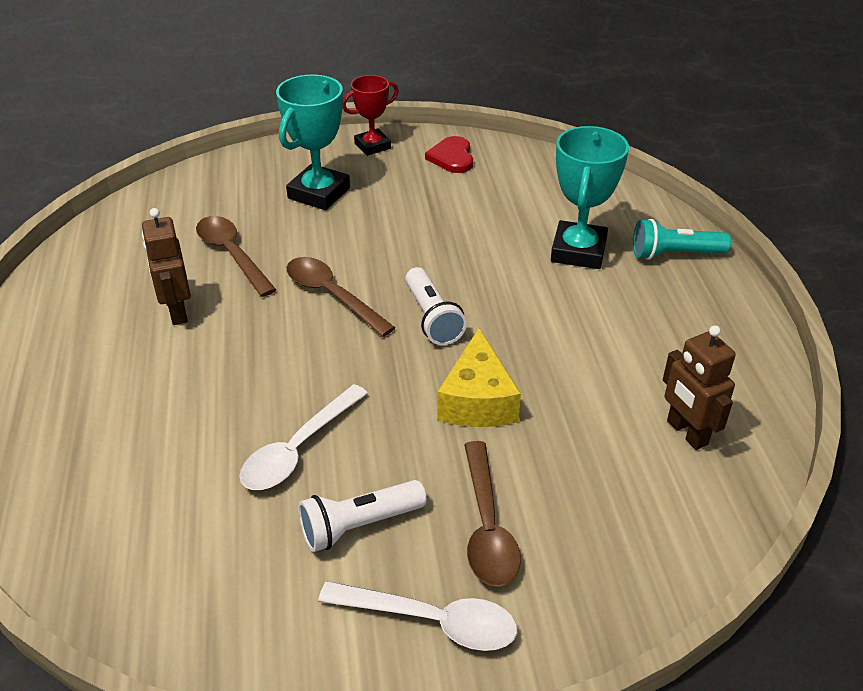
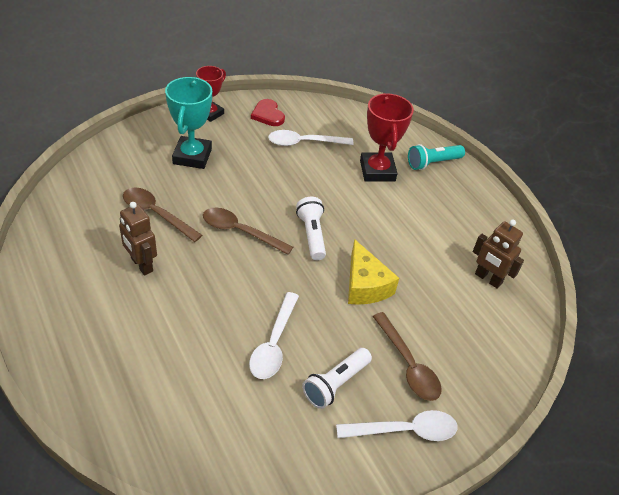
camera: 25 degrees left, 5 degrees up
white flashlight [405,267,467,345] -> white flashlight turned 150 degrees counterclockwise [296,197,326,260]
turquoise trophy [551,126,629,269] -> red trophy [360,93,414,182]
none -> white spoon [268,130,354,146]

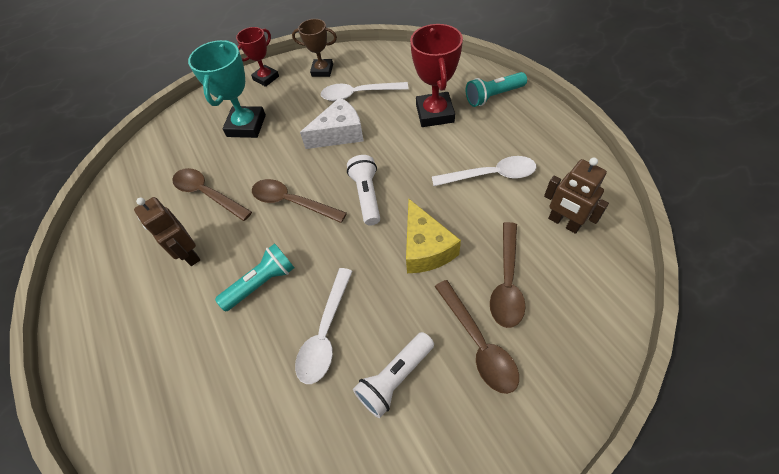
camera: 10 degrees right, 10 degrees up
red heart [251,99,285,126] -> brown trophy [292,19,337,77]
white spoon [336,410,458,441] -> white spoon moved to [432,156,536,186]
none -> turquoise flashlight [215,243,294,312]
none -> white cheese [300,97,364,149]
none -> brown spoon [490,222,525,328]

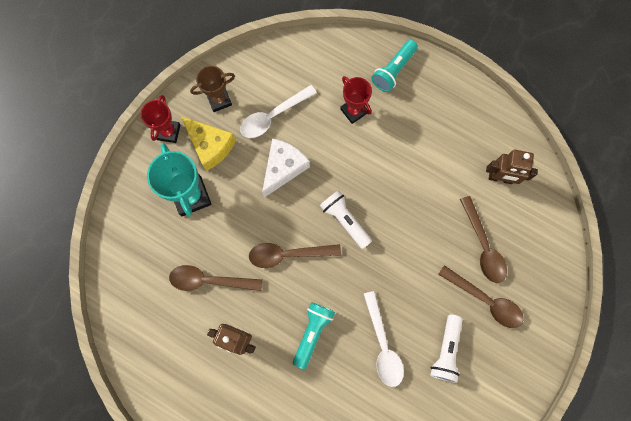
camera: 35 degrees left, 20 degrees up
yellow cheese [406,199,461,273] -> yellow cheese moved to [181,116,236,171]
red trophy [410,24,463,127] -> red trophy [340,76,372,124], size x0.64
white spoon [432,156,536,186] -> none

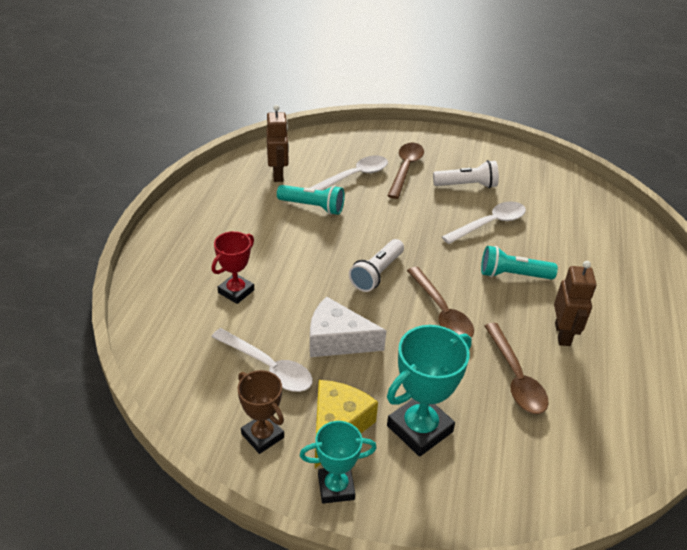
camera: 110 degrees left, 35 degrees down
red trophy [141,95,180,143] -> turquoise trophy [300,421,377,504]
turquoise flashlight [371,40,418,92] -> turquoise flashlight moved to [277,185,345,215]
brown spoon [460,196,507,283] -> white spoon [310,156,388,191]

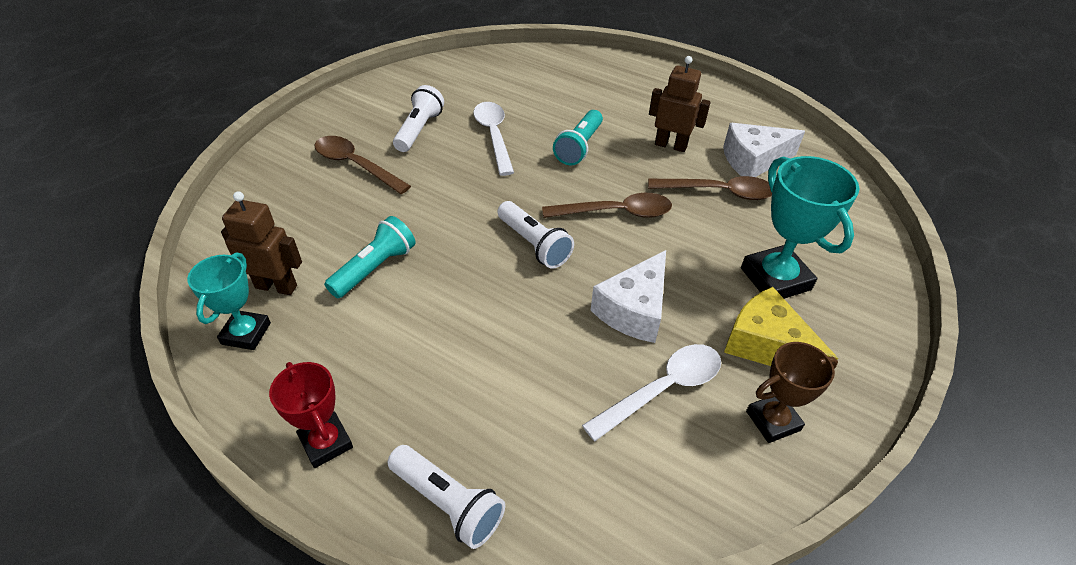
camera: 70 degrees left, 5 degrees up
red trophy [212,231,254,304] -> red trophy moved to [269,362,353,468]
turquoise trophy [300,421,377,504] -> turquoise trophy moved to [187,252,271,350]
white spoon [310,156,388,191] -> none
none -> white flashlight [388,445,505,549]
none -> white cheese [723,123,805,177]

